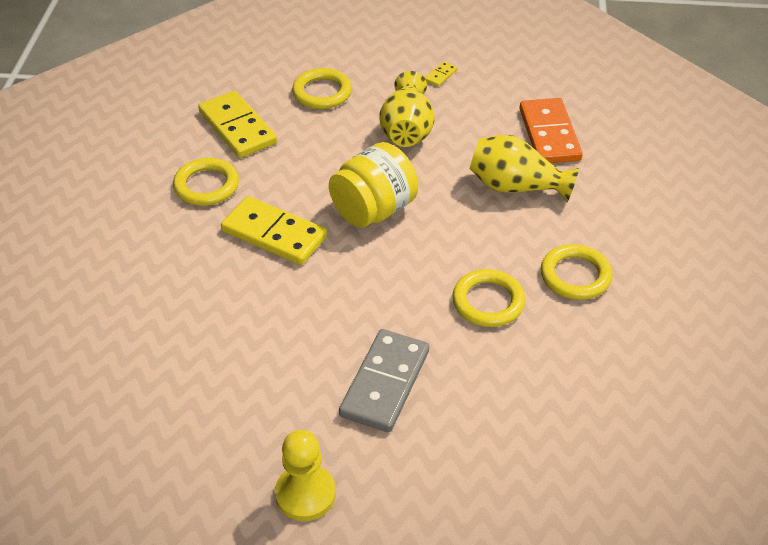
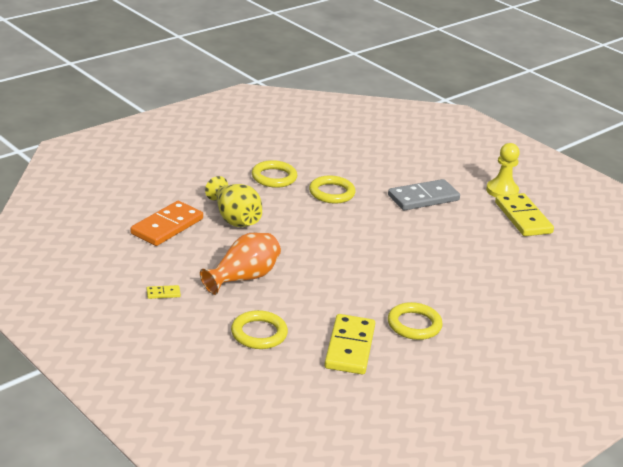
camera: 140 degrees left, 15 degrees down
yellow domino [221,196,327,265] -> yellow domino moved to [495,193,554,236]
yellow jar [329,142,418,228] -> none
yellow vase [380,71,435,147] -> orange vase [200,233,281,295]

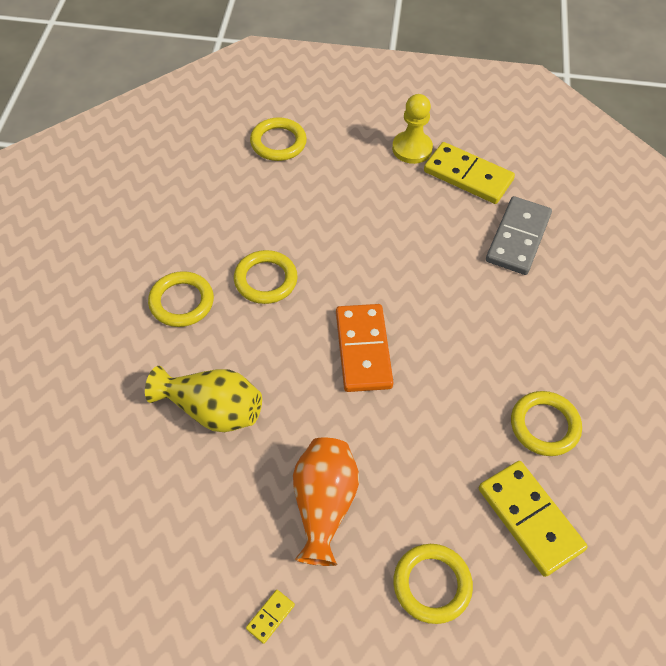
camera: 40 degrees left, 25 degrees up
orange domino [131,201,203,246] -> orange domino moved to [336,304,394,392]
grey domino [388,179,460,211] -> grey domino moved to [486,196,552,275]
none -> yellow ring [250,117,307,161]

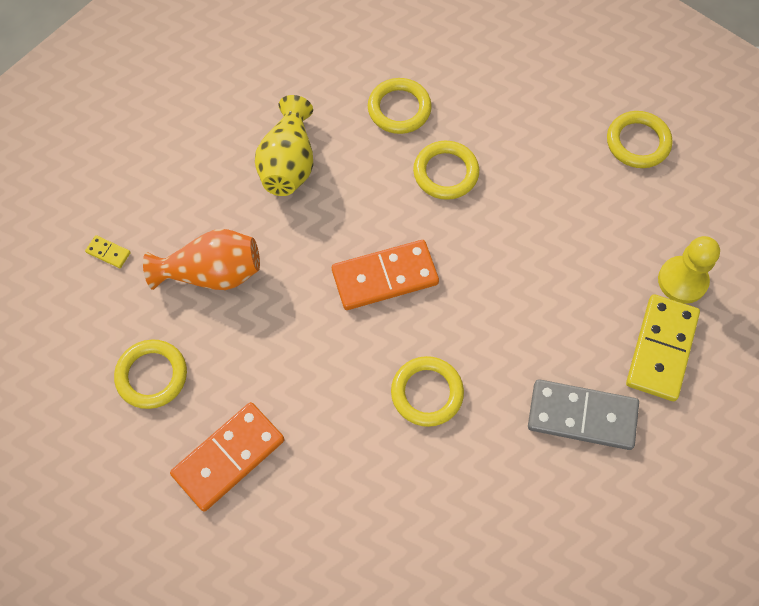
camera: 80 degrees right, 10 degrees up
yellow domino [479,461,588,577] -> orange domino [170,402,284,511]
yellow ring [511,391,582,456] -> yellow ring moved to [391,356,464,427]

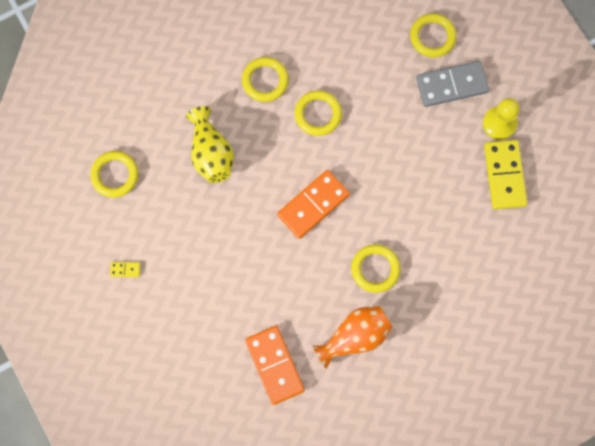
camera: 25 degrees left, 10 degrees up
yellow ring [114,340,187,409] -> yellow ring moved to [90,151,139,197]
orange vase [143,229,260,290] -> orange vase moved to [312,306,393,369]
orange domino [170,402,284,511] -> orange domino turned 45 degrees counterclockwise [245,326,305,405]
grey domino [528,379,639,450] -> grey domino moved to [416,61,489,107]

